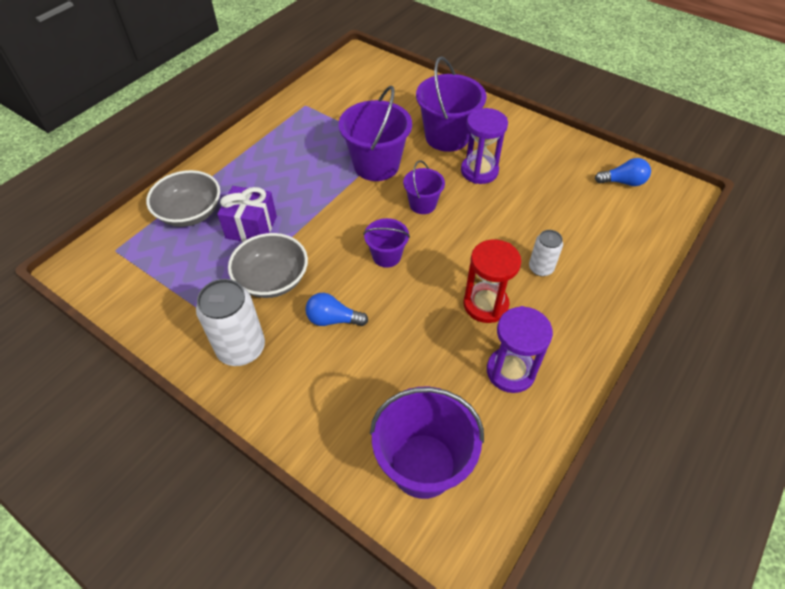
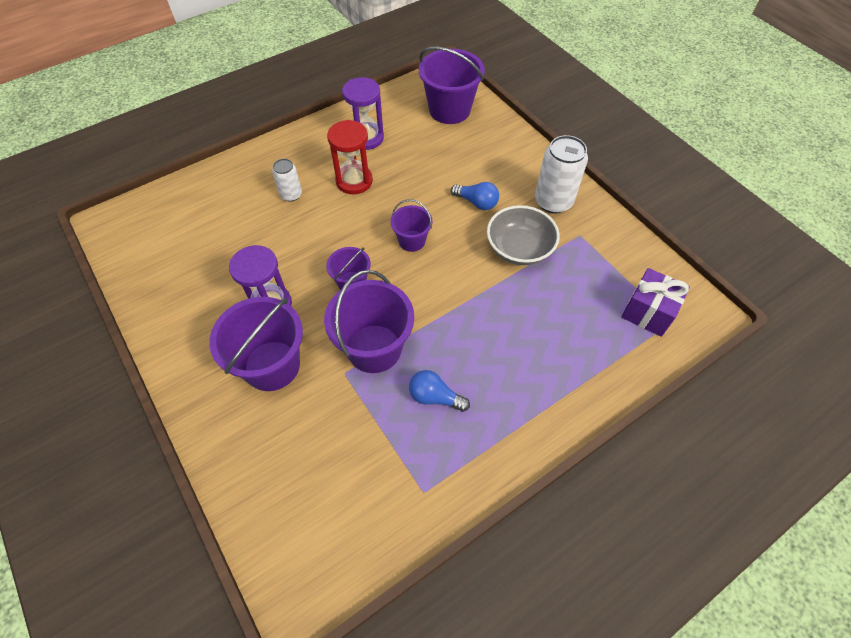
camera: 160 degrees left, 5 degrees up
grey bowl [146,170,220,227] -> none
purple gift [217,186,277,242] -> purple gift moved to [621,268,690,337]
blue light bulb [595,158,651,186] -> blue light bulb moved to [409,370,470,412]

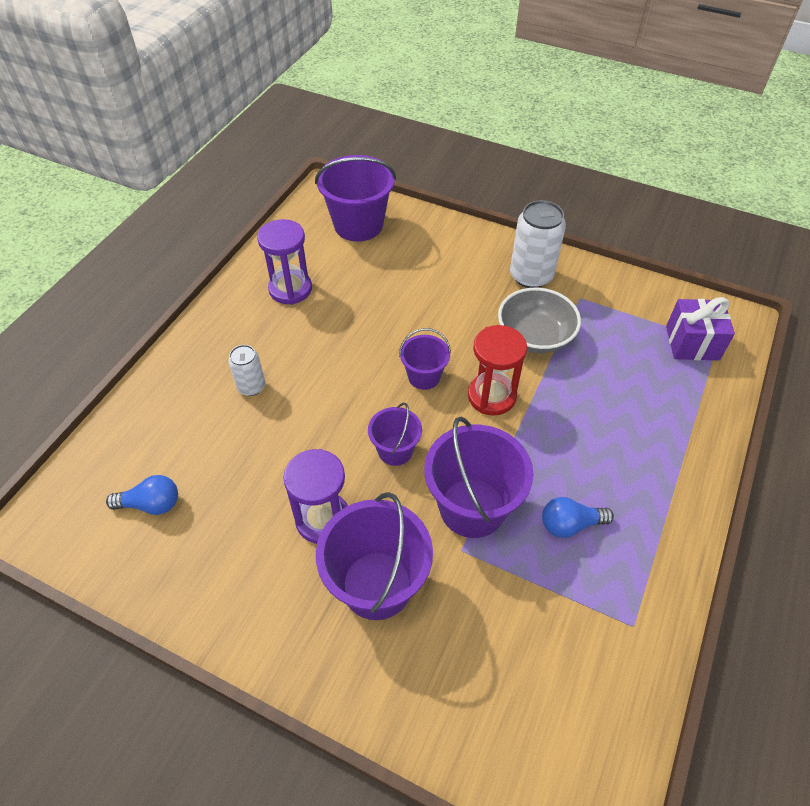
camera: 30 degrees left, 5 degrees down
red hourglass [327,120,373,194] -> red hourglass moved to [468,325,527,416]
blue light bulb [451,182,499,210] -> blue light bulb moved to [106,475,178,515]

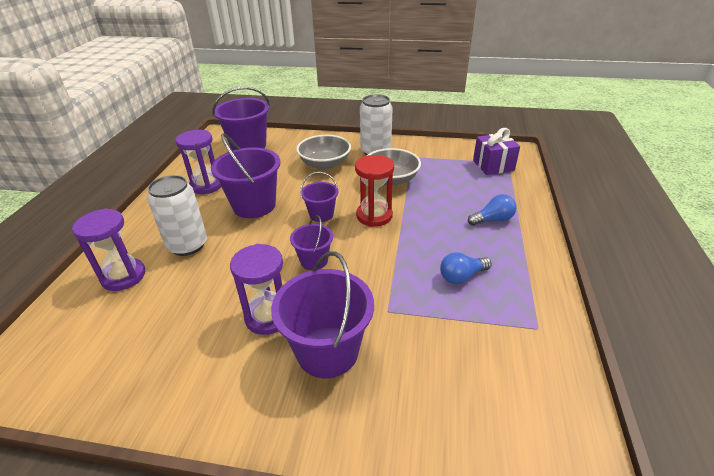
camera: 15 degrees left, 15 degrees down
blue light bulb [106,475,178,515] -> blue light bulb moved to [468,194,517,226]
white can [228,345,265,396] -> white can [147,175,207,256], size x1.74
purple bucket [424,417,533,538] -> purple bucket moved to [211,133,280,218]
none -> purple hourglass [72,208,145,291]
none -> grey bowl [296,135,351,170]

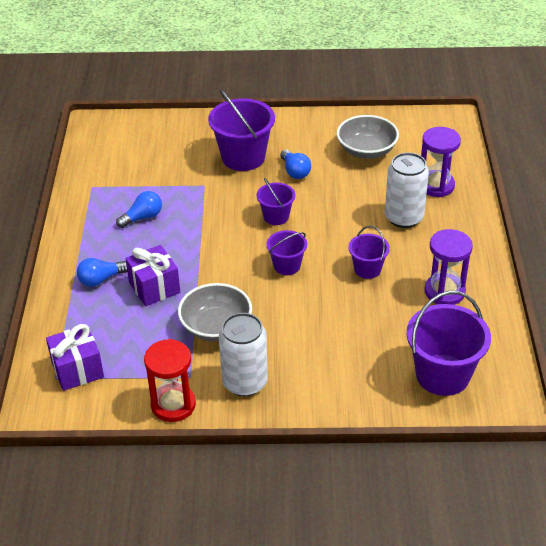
camera: 170 degrees right, 5 degrees up
purple bucket [211,133,280,218] -> purple bucket [348,226,390,279], size x0.55
purple hourglass [230,244,283,335] -> blue light bulb [281,149,311,179]
grey bowl [296,135,351,170] -> grey bowl moved to [337,115,399,159]
red hourglass [355,155,394,227] -> red hourglass moved to [144,339,196,422]
none -> purple gift [125,245,180,306]

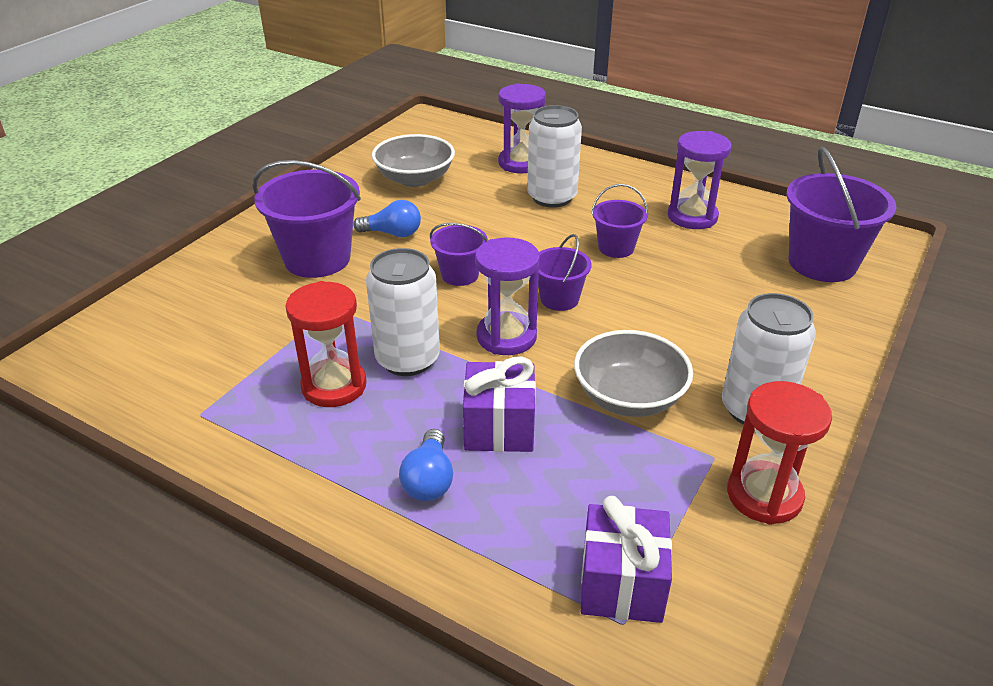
camera: 60 degrees left, 5 degrees down
blue light bulb [116,191,162,228] -> red hourglass [286,281,366,407]
none -> white can [366,248,440,376]
none -> purple hourglass [475,237,540,355]

